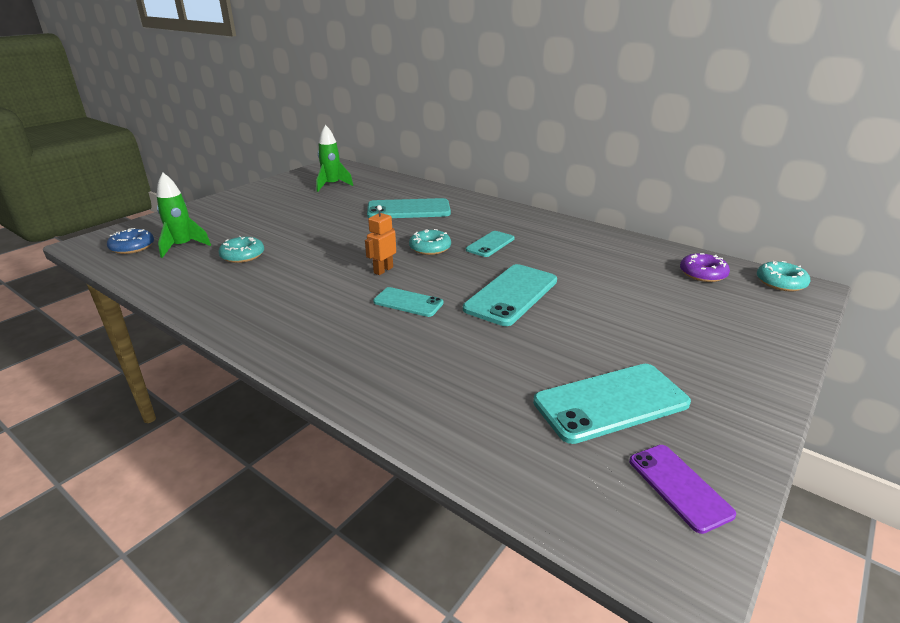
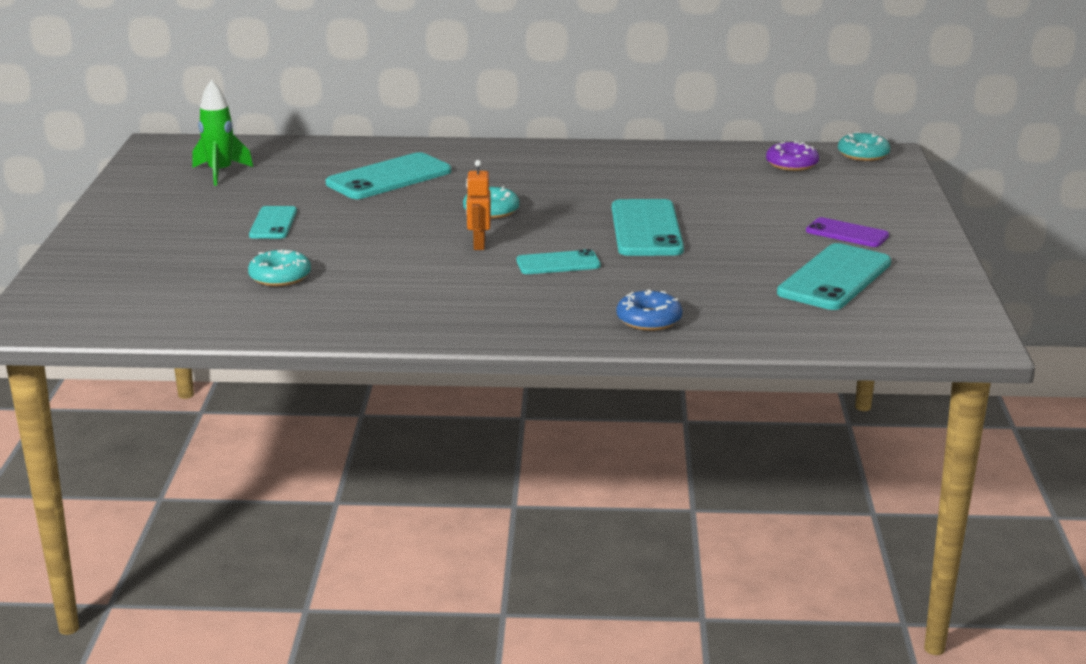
camera: 35 degrees left, 5 degrees down
blue donut [107,228,154,254] -> blue donut moved to [617,290,682,331]
green rocket [157,173,211,258] -> none
turquoise phone [466,231,515,257] -> turquoise phone moved to [249,206,297,239]
purple phone [629,445,736,534] -> purple phone moved to [806,217,889,247]

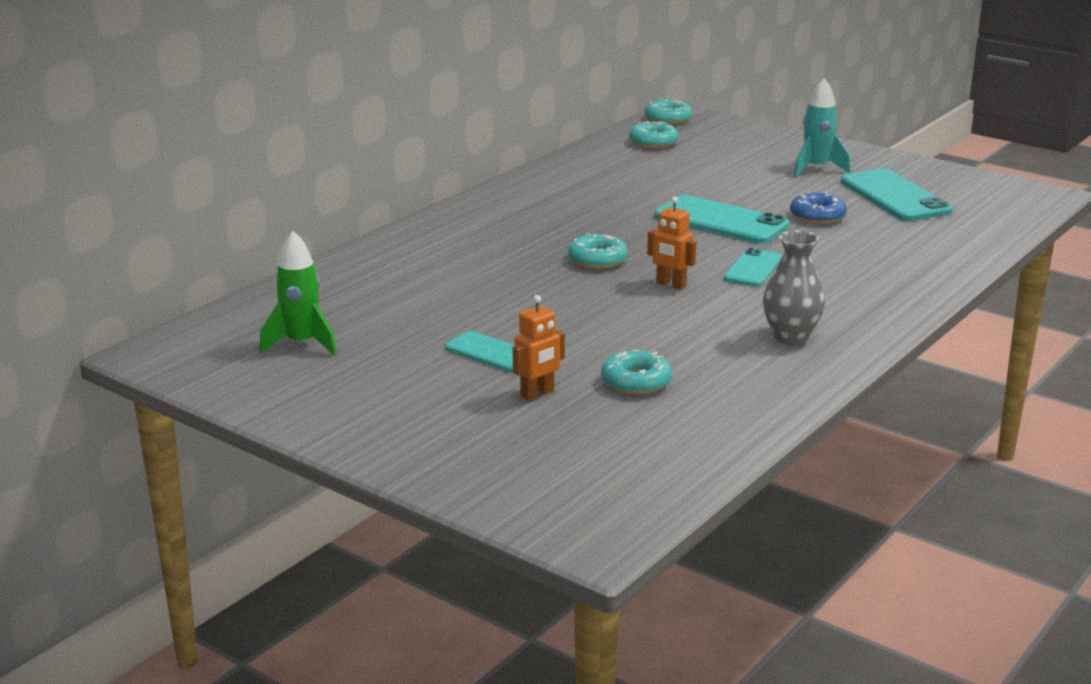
camera: 55 degrees left, 0 degrees up
turquoise phone [326,152,451,199] -> none
blue donut [617,290,682,331] -> blue donut moved to [790,192,847,224]
purple donut [766,141,819,171] -> turquoise donut [629,121,679,148]
purple phone [806,217,889,247] -> turquoise rocket [793,78,850,177]
none -> orange robot [513,295,565,401]
none -> grey vase [763,230,825,345]

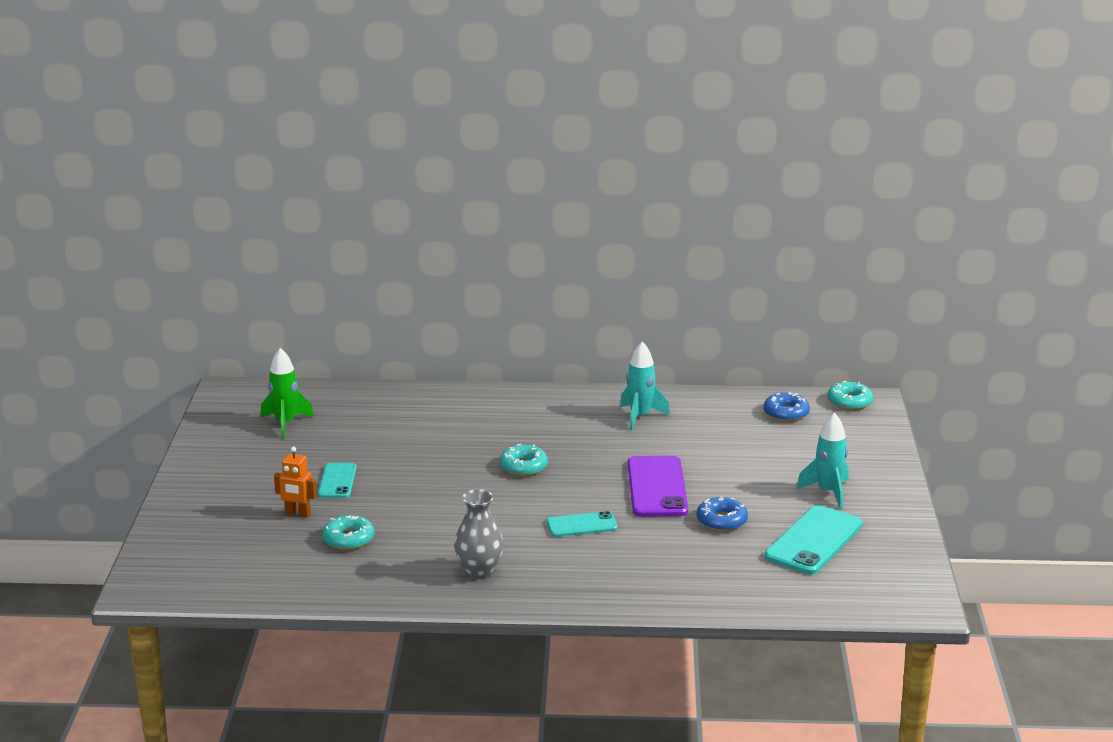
camera: 55 degrees right, 0 degrees up
turquoise donut [629,121,679,148] -> blue donut [763,391,810,422]
orange robot [647,197,697,290] -> none
turquoise phone [654,195,789,244] -> purple phone [627,456,688,517]
none -> turquoise rocket [620,341,670,430]

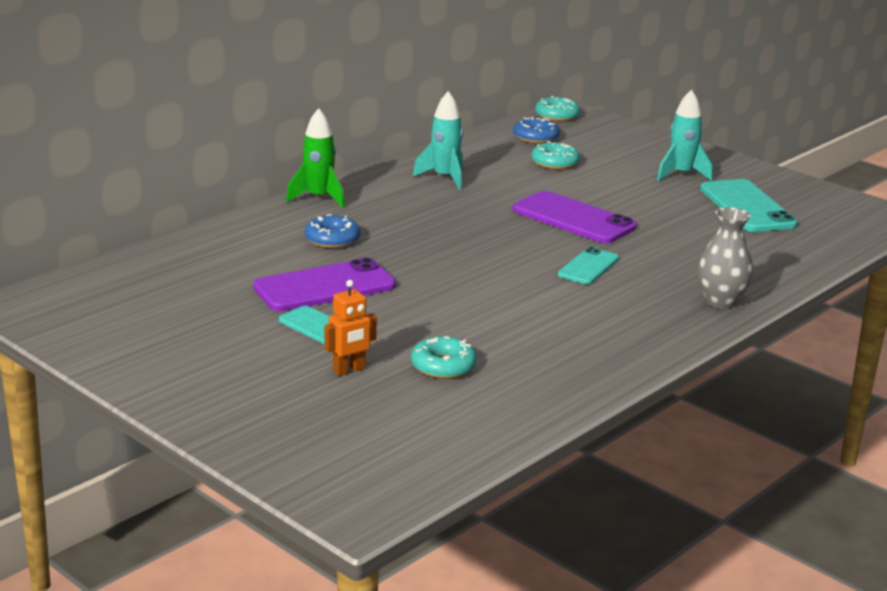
camera: 50 degrees left, 0 degrees up
green rocket [261,348,314,438] -> green rocket moved to [286,108,345,208]
grey vase [454,489,504,579] -> grey vase moved to [698,207,753,309]
turquoise donut [500,444,548,476] -> turquoise donut moved to [531,141,580,170]
blue donut [697,496,748,531] -> blue donut moved to [305,214,360,248]
none -> purple phone [253,258,396,311]

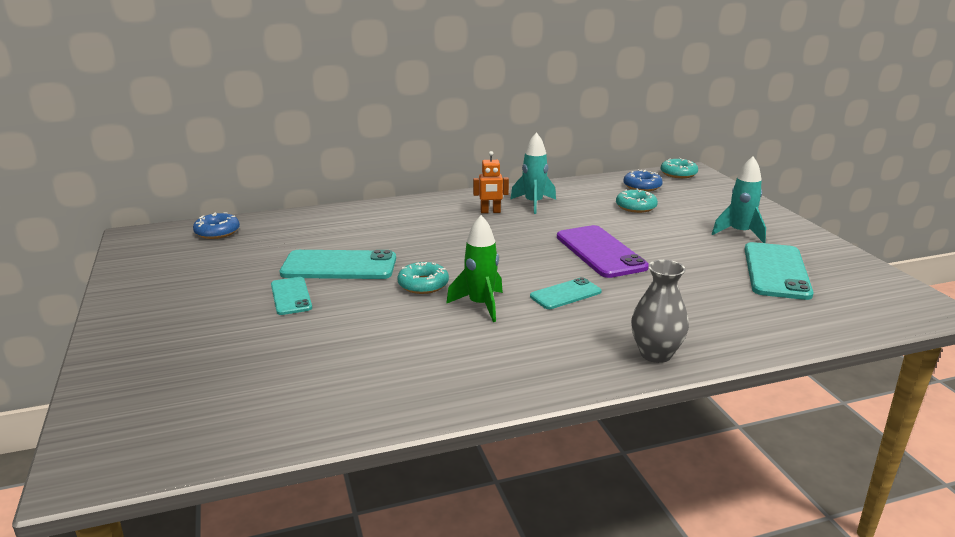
camera: 30 degrees right, 0 degrees up
purple phone [253,258,396,311] -> turquoise phone [280,250,396,279]
green rocket [286,108,345,208] -> green rocket moved to [446,215,503,322]
blue donut [305,214,360,248] -> blue donut moved to [193,212,240,239]
orange robot [324,280,377,376] -> orange robot moved to [473,151,509,213]
turquoise donut [411,336,477,379] -> turquoise donut moved to [398,262,449,294]

